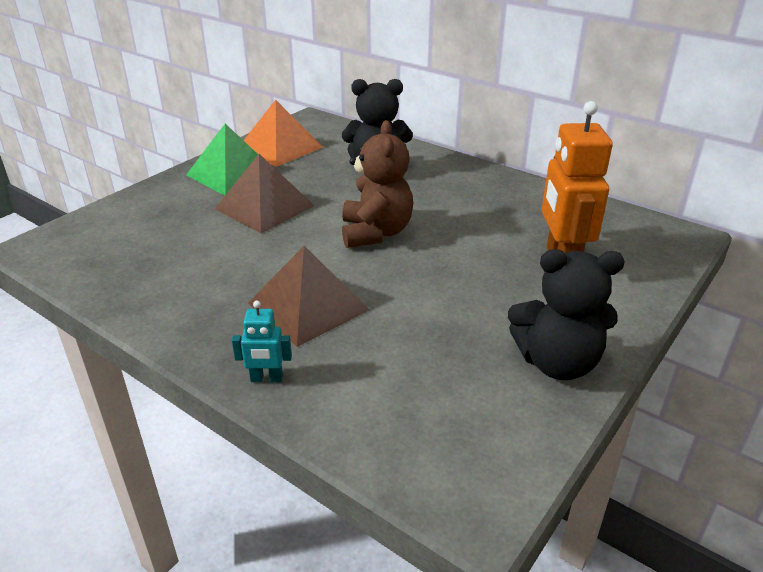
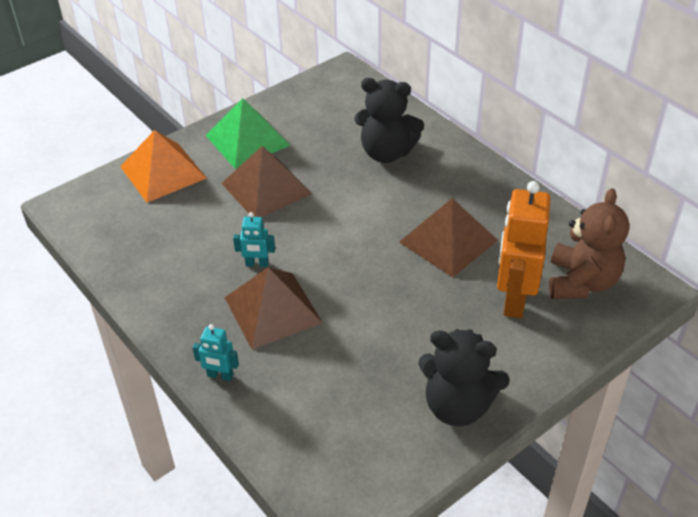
camera: 15 degrees right, 10 degrees up
orange pyramid [243,100,323,167] -> orange pyramid moved to [120,130,206,203]
brown teddy bear [342,120,413,248] -> brown teddy bear moved to [549,188,629,299]
none -> turquoise robot [233,212,275,267]
none -> brown pyramid [399,198,498,277]

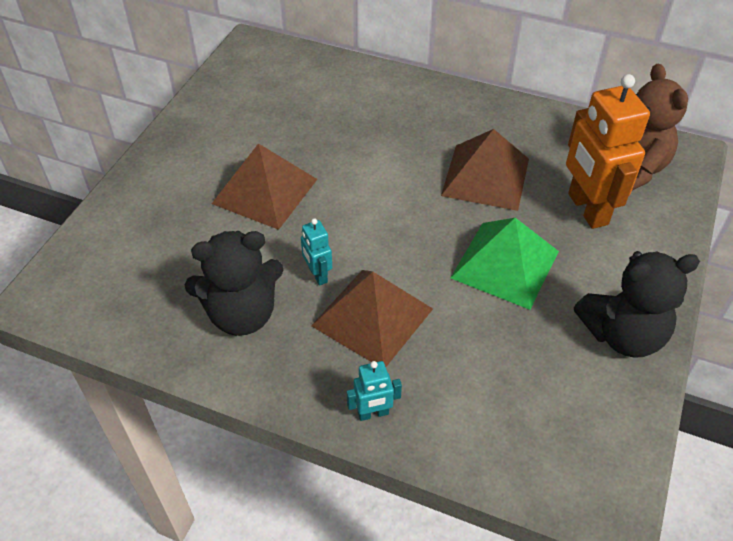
camera: 30 degrees left, 5 degrees up
orange pyramid [120,130,206,203] -> none
green pyramid [205,98,290,168] -> green pyramid moved to [451,218,559,310]
turquoise robot [233,212,275,267] -> turquoise robot turned 90 degrees clockwise [301,218,332,286]
black teddy bear [354,78,424,163] -> black teddy bear moved to [185,231,284,336]

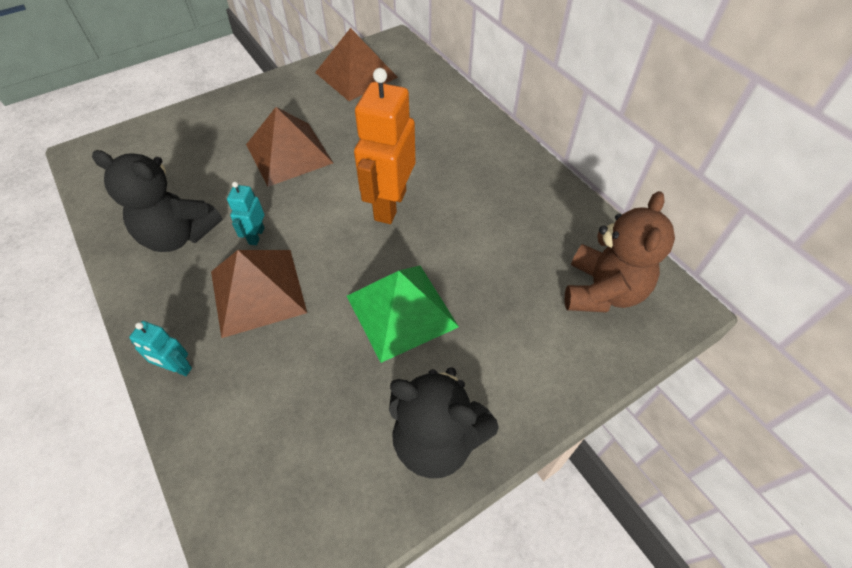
camera: 35 degrees right, 5 degrees up
brown pyramid [441,129,529,211] -> brown pyramid moved to [315,28,398,101]
orange robot [566,74,650,229] -> orange robot moved to [354,68,415,224]

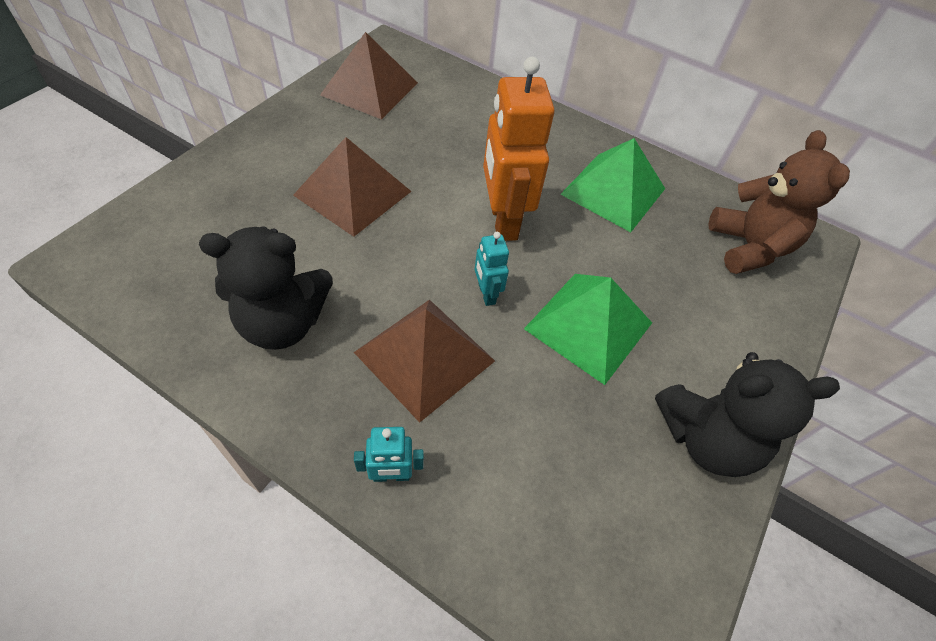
camera: 30 degrees left, 0 degrees up
turquoise robot [227,182,265,245] -> turquoise robot moved to [475,232,509,306]
none -> green pyramid [560,138,665,232]

